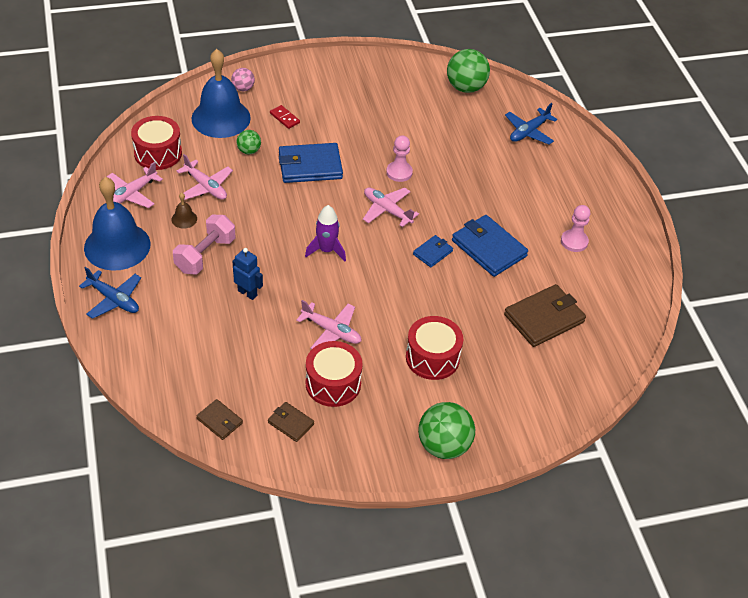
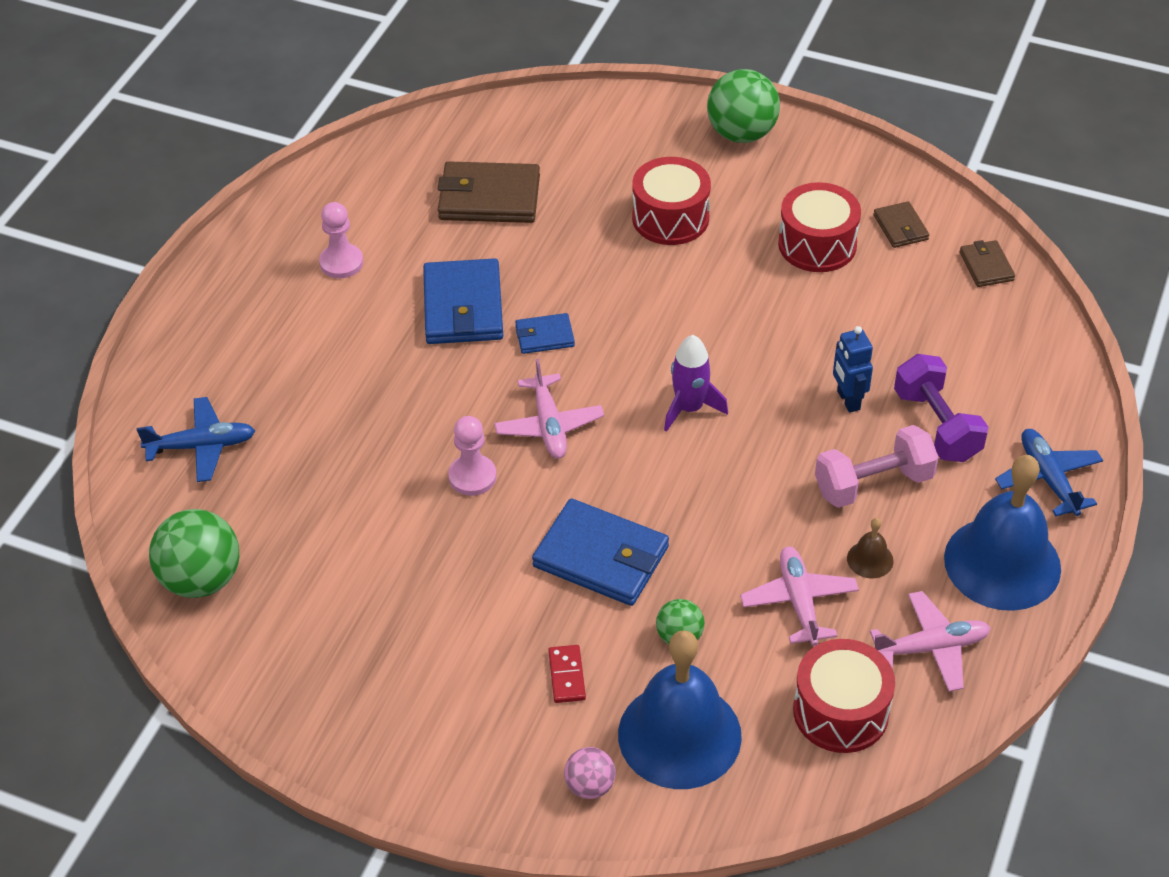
camera: 140 degrees left, 0 degrees up
pink plane [296,300,361,349] -> none
none -> purple dumbbell [894,354,989,462]

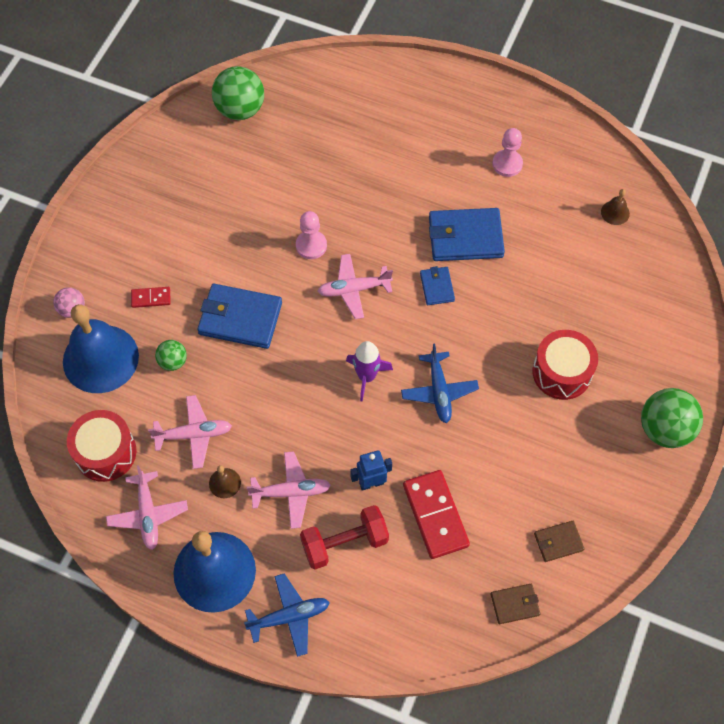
camera: 90 degrees right, 15 degrees up
blue plane [136,397,255,482] -> blue plane moved to [401,344,479,423]
brown wallet [438,161,540,223] -> none
blue wallet [532,498,669,606] -> blue wallet turned 75 degrees clockwise [197,284,282,349]
red drum [778,182,861,272] -> none
pink dumbbell [815,425,939,508] -> pink plane [247,451,331,529]
purple dumbbell [894,354,989,462] -> red dumbbell [300,505,389,569]
none -> red domino [403,470,470,559]
none -> brown bell [601,189,630,225]

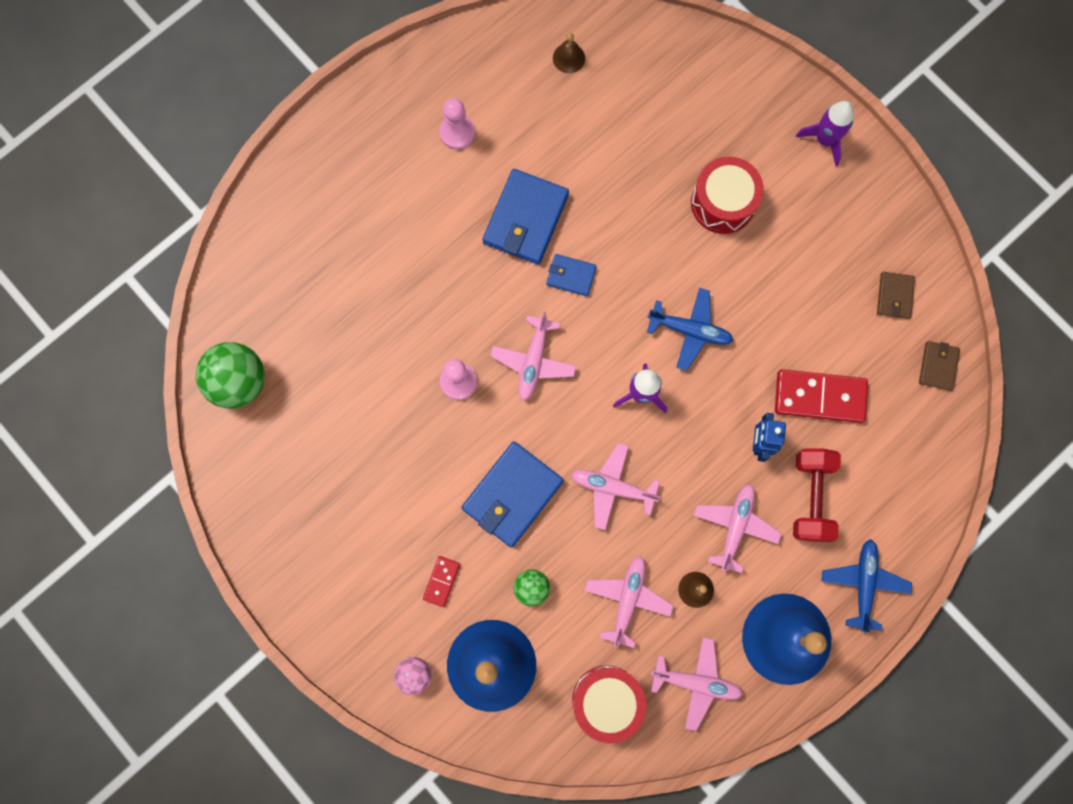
camera: 65 degrees left, 15 degrees up
green ball [641,388,703,448] -> purple rocket [796,101,854,166]
none -> pink plane [571,443,661,530]

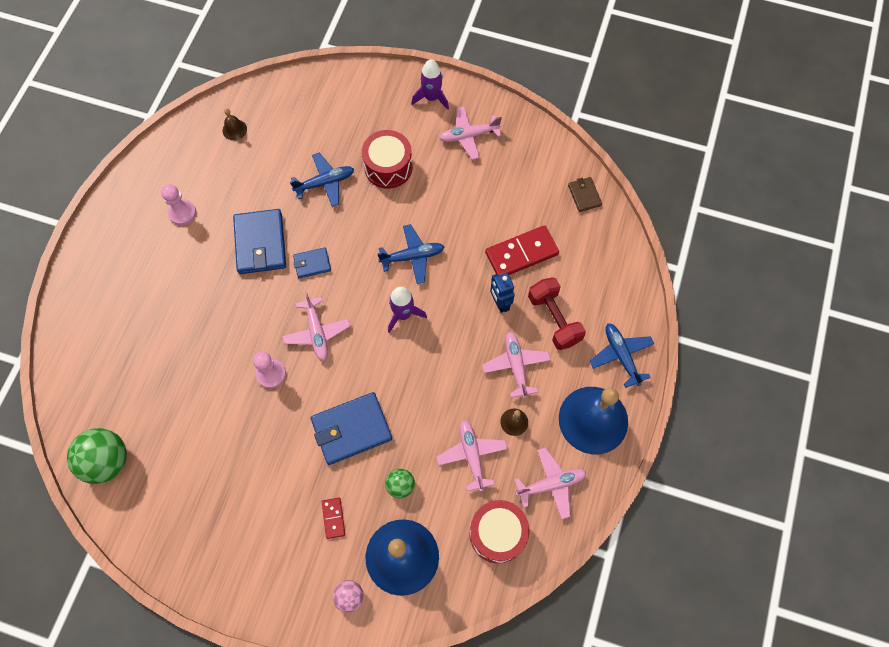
camera: 30 degrees left, 10 degrees down
blue wallet [461,441,564,547] -> blue wallet turned 60 degrees clockwise [311,392,392,465]
pink plane [571,443,661,530] -> pink plane moved to [439,107,502,160]
brown wallet [877,272,915,319] -> none
none -> blue plane [290,153,354,207]

